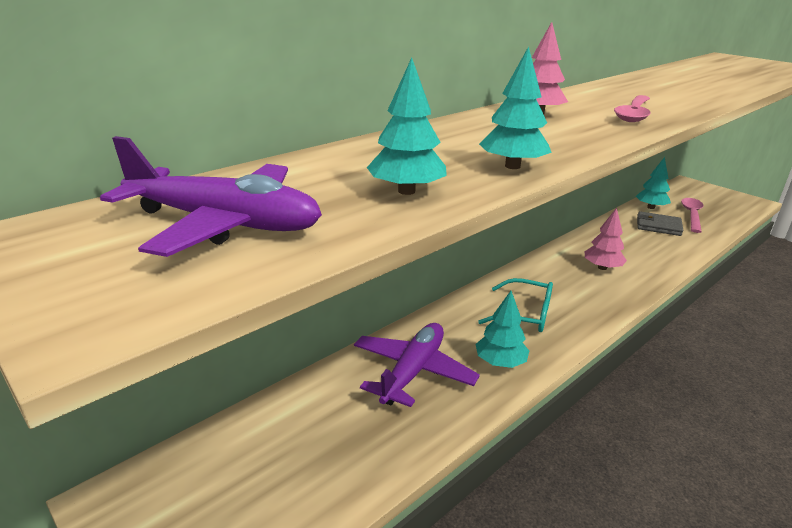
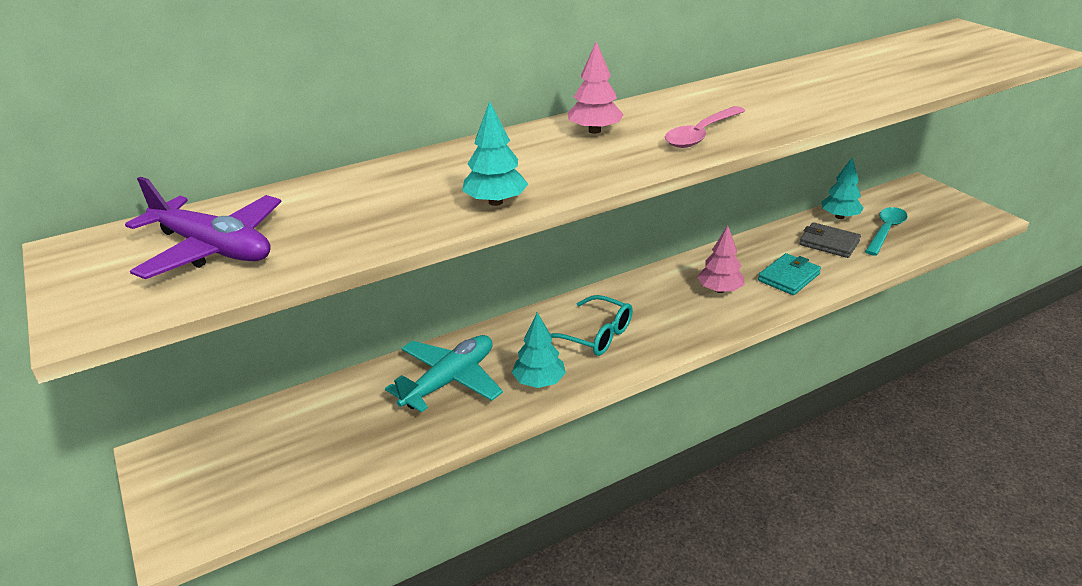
camera: 15 degrees right, 5 degrees up
purple plane [354,323,480,407] -> turquoise plane [385,335,503,413]
turquoise tree [367,57,447,195] -> none
pink spoon [681,198,704,233] -> turquoise spoon [865,207,908,256]
none -> turquoise wallet [758,253,821,295]

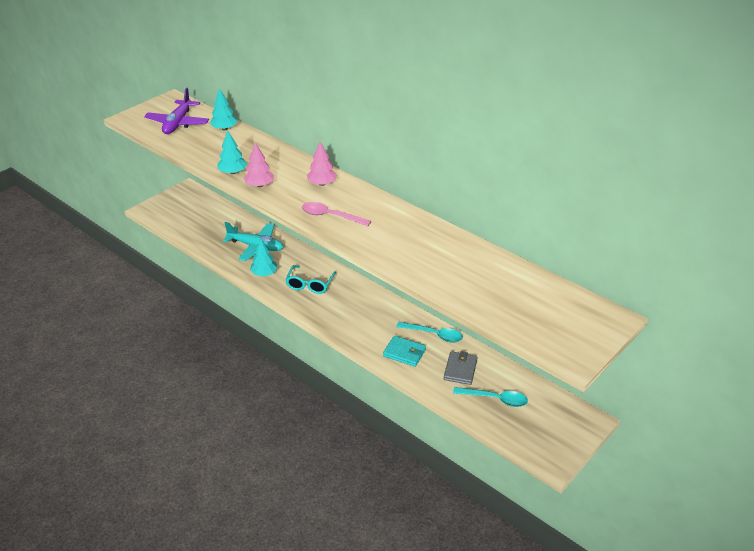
camera: 70 degrees right, 5 degrees up
pink tree [697,226,744,293] -> pink tree moved to [244,143,274,187]
turquoise tree [821,157,863,219] -> turquoise tree moved to [210,88,238,130]
none -> turquoise spoon [396,322,463,343]

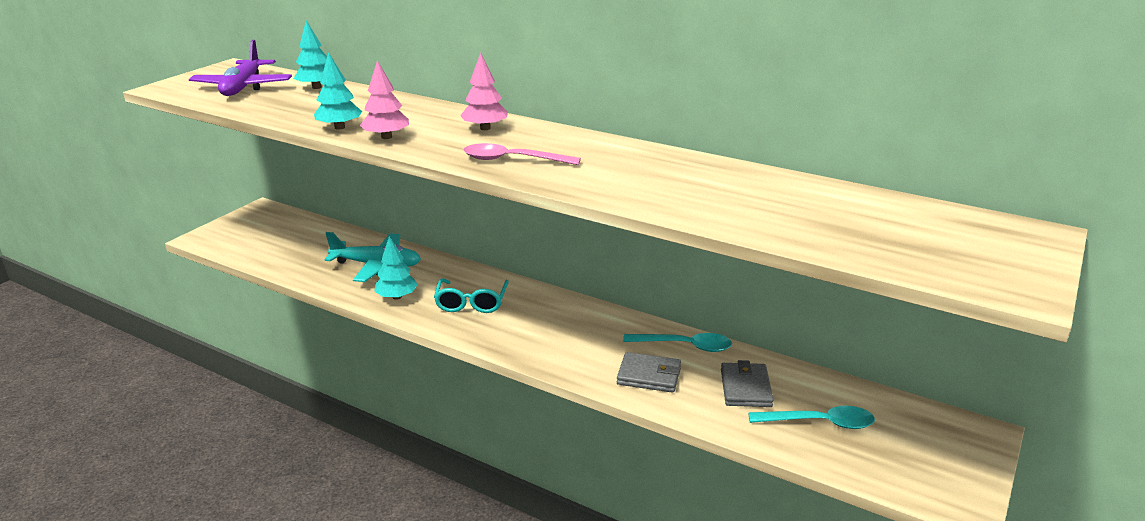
camera: 10 degrees left, 10 degrees down
turquoise wallet [383,336,426,367] -> grey wallet [617,352,681,393]

